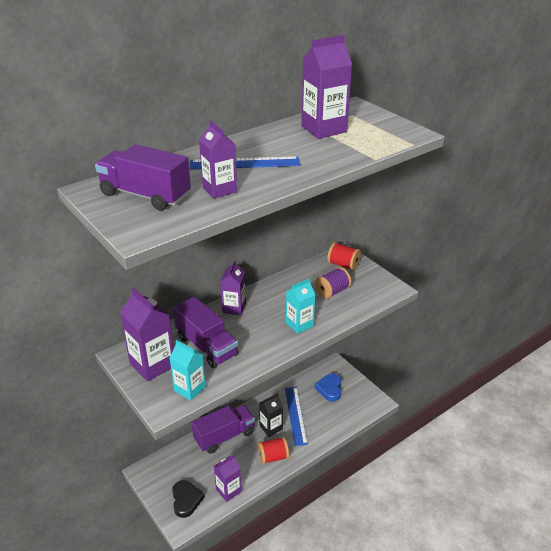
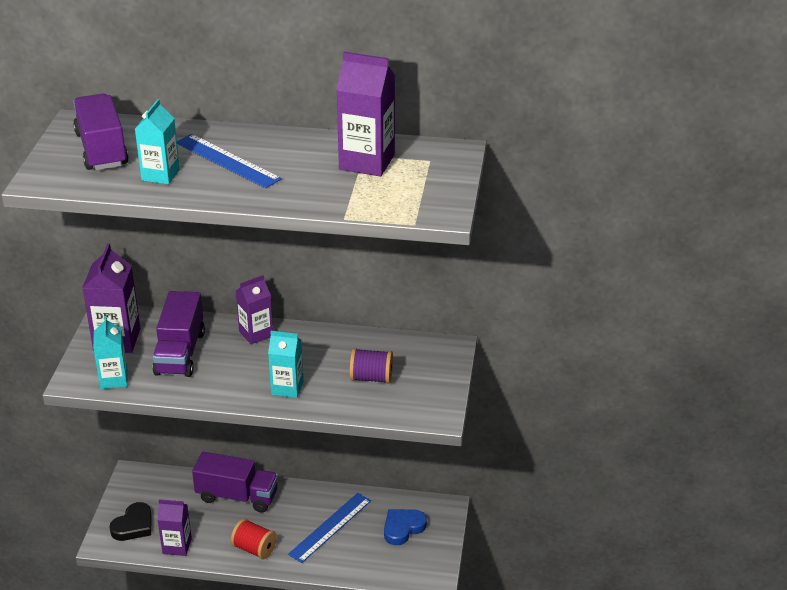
camera: 45 degrees right, 0 degrees up
purple carton [199,120,237,198] -> turquoise carton [135,99,180,185]
black carton [259,393,283,437] -> none
red spool [327,242,361,270] -> none

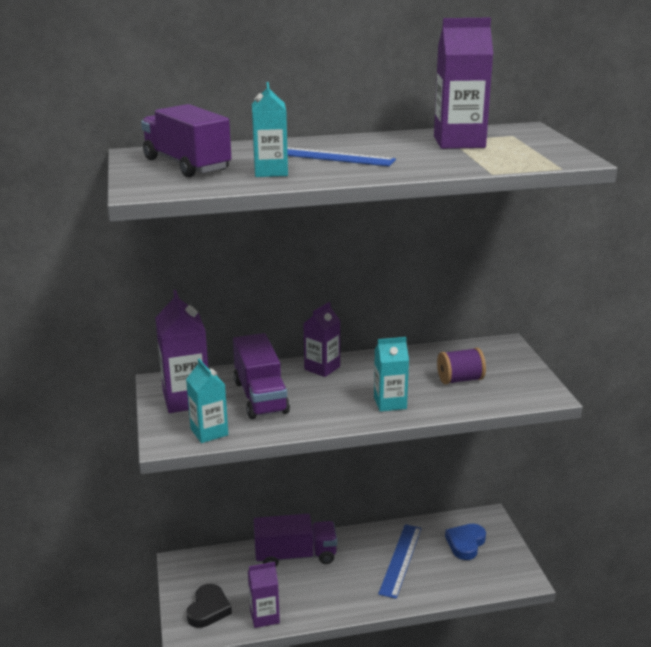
camera: 20 degrees left, 10 degrees down
red spool [231,519,277,559] -> none

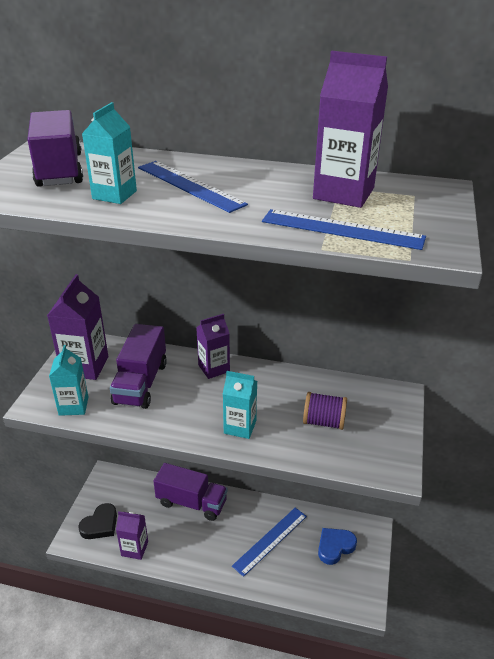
camera: 25 degrees right, 10 degrees up
none -> blue ruler [262,209,426,250]

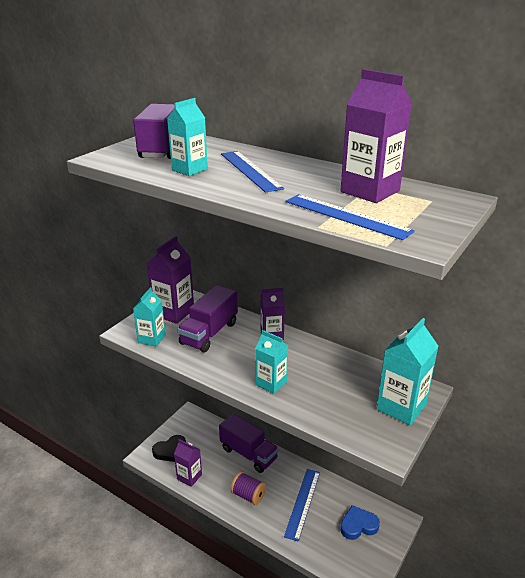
camera: 20 degrees right, 5 degrees down
blue ruler [232,508,307,577] -> blue ruler turned 45 degrees counterclockwise [284,469,320,542]
purple spool [303,392,347,430] -> purple spool moved to [231,472,266,505]
none -> turquoise carton [376,318,439,425]

